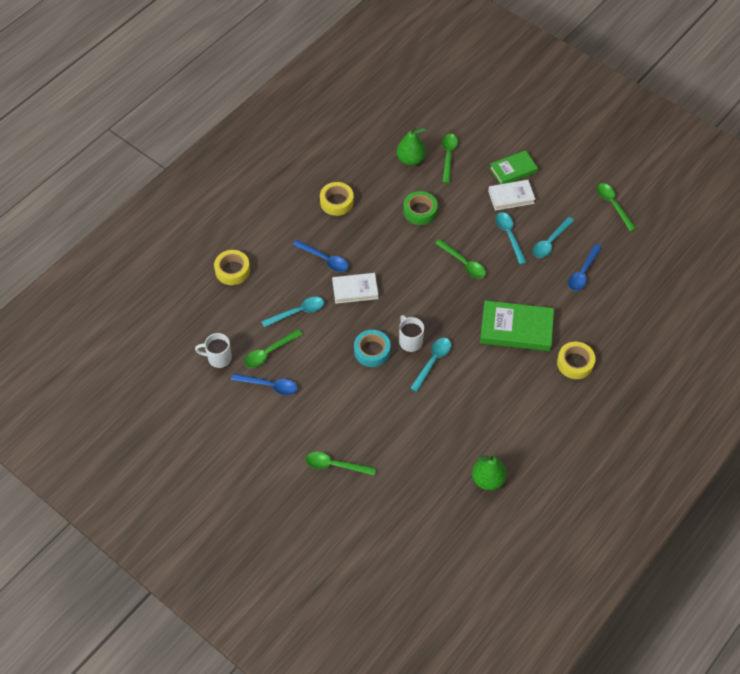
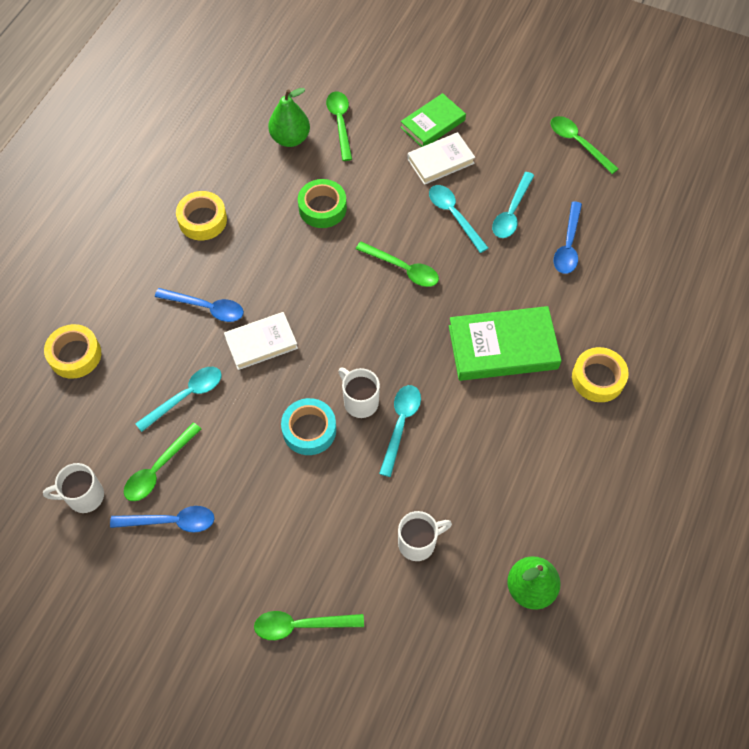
camera: 15 degrees left, 5 degrees up
none -> white mug [398,511,452,561]

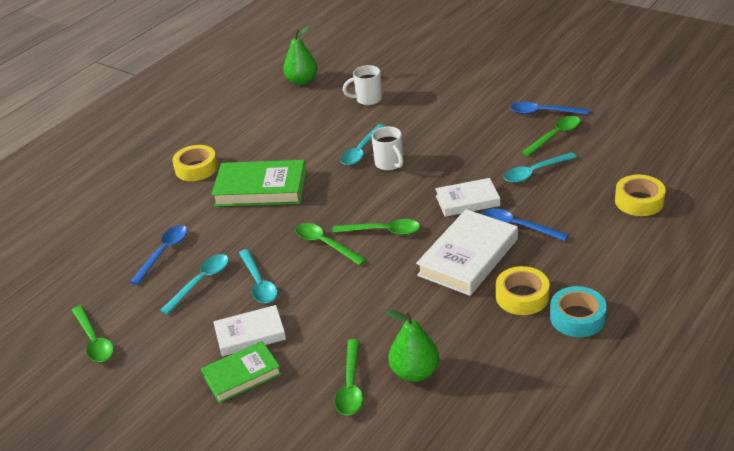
camera: 165 degrees left, 25 degrees down
white mug [43,463,104,513] -> none
green spoon [254,611,364,640] -> green spoon moved to [332,219,420,235]
turquoise tape [281,398,336,455] -> turquoise tape moved to [550,286,607,337]
green tape [298,179,347,228] -> none
none -> white book [416,209,518,296]

